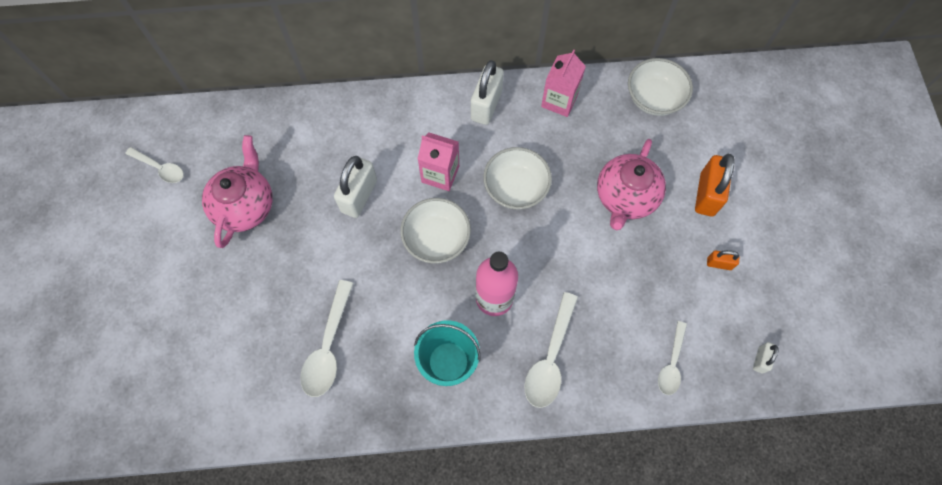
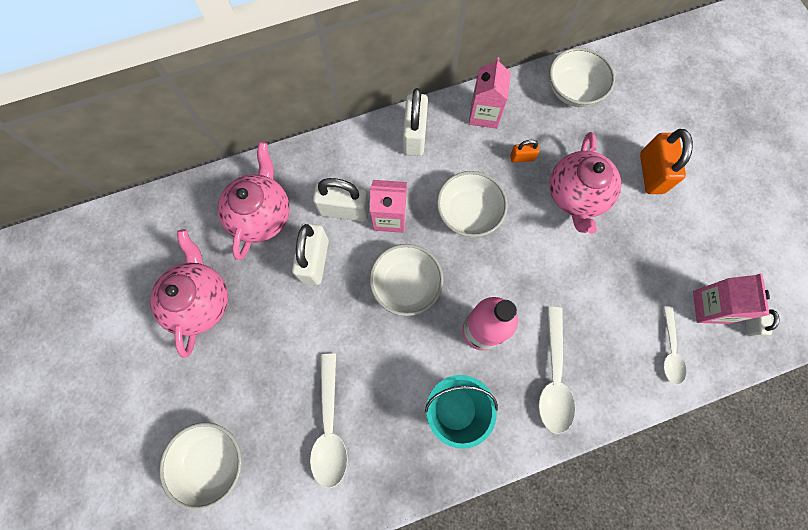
camera: 15 degrees left, 5 degrees up
white spoon [125,147,184,183] -> none
orange padlock [707,250,740,270] -> orange padlock moved to [510,140,540,163]
none -> white bowl [159,422,242,510]
none -> pink teapot [218,142,290,260]
none -> white padlock [313,178,370,222]
none -> pink carton [693,273,770,324]

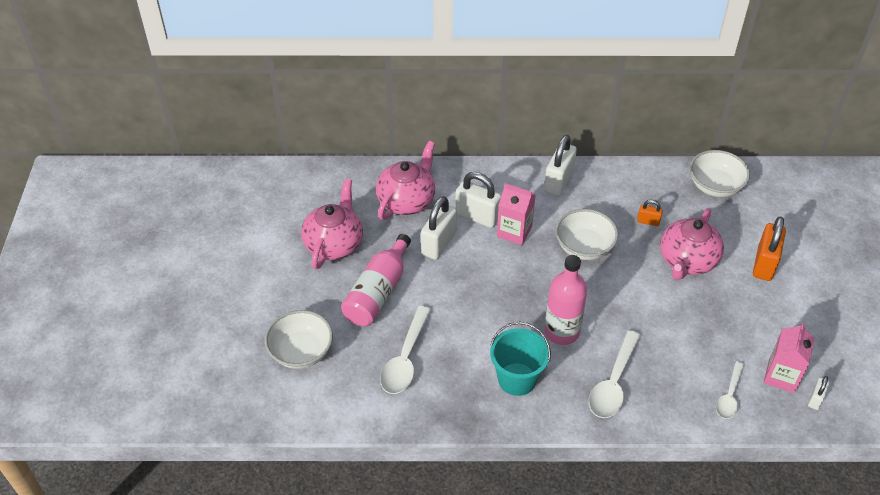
camera: 20 degrees right, 25 degrees down
white bowl [369,244,443,316] -> none
pink carton [469,57,511,129] -> none
none -> pink bottle [341,234,411,326]

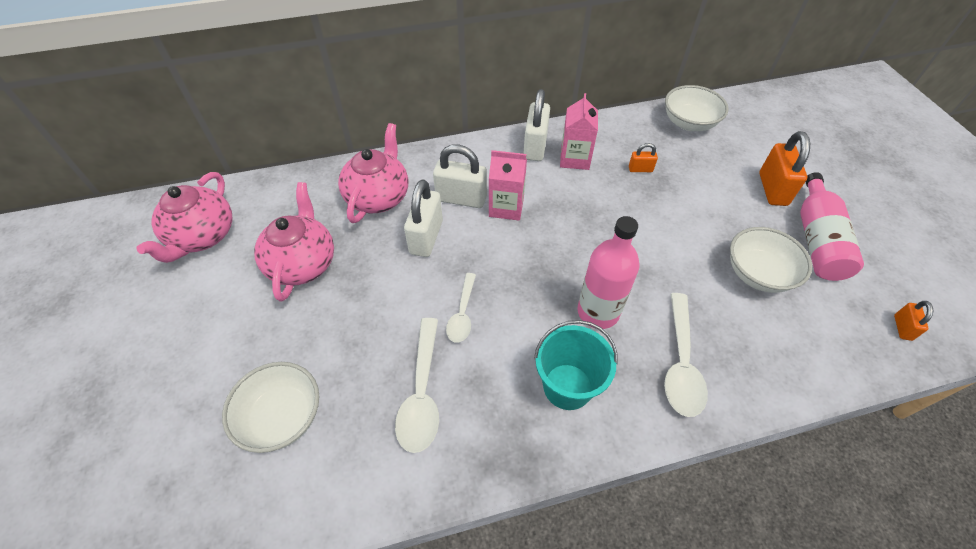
camera: 15 degrees left, 5 degrees up
pink bottle [341,234,411,326] -> pink bottle moved to [800,172,864,281]
white bowl [556,209,618,260] -> white bowl moved to [730,227,812,293]
pink teapot [660,208,724,280] -> pink teapot moved to [136,172,233,263]
white spoon [716,361,744,419] -> white spoon moved to [446,273,476,343]
pink carton [764,322,814,393] -> pink carton moved to [560,93,598,170]
white padlock [808,376,829,410] -> orange padlock [894,301,933,341]

